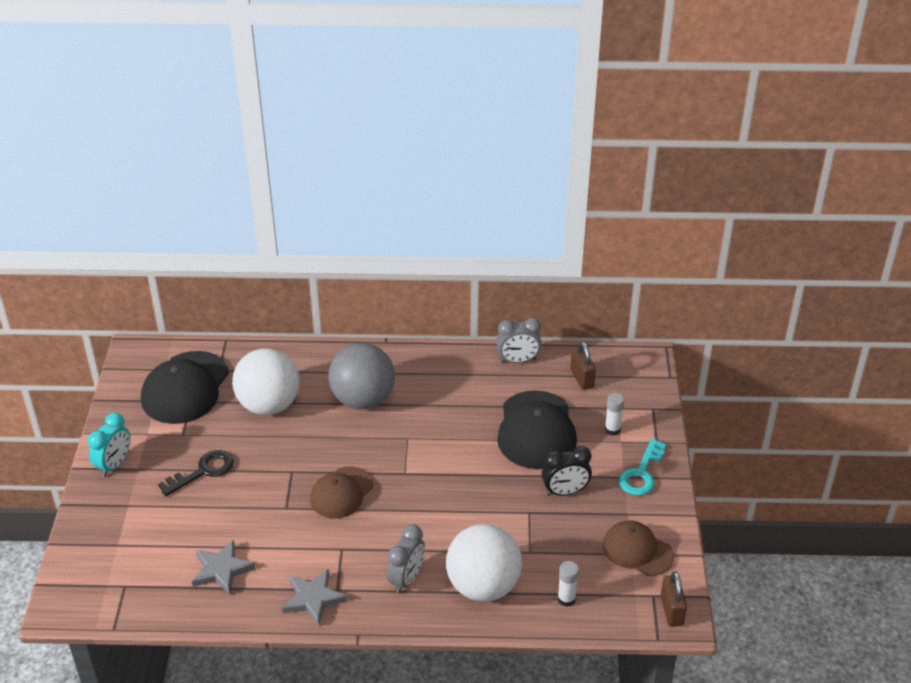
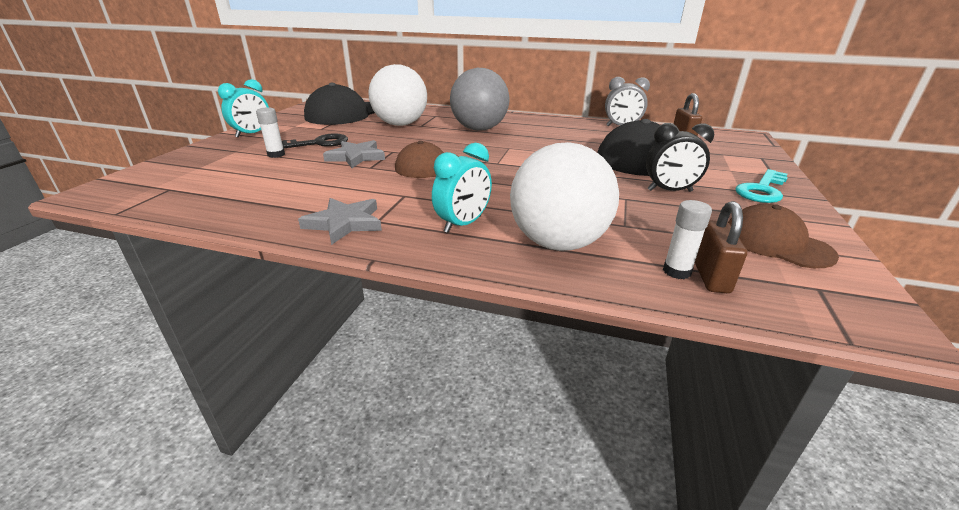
camera: 15 degrees right, 10 degrees down
grey star [192,540,255,595] -> grey star moved to [323,140,385,168]
grey clock [387,524,425,593] -> turquoise clock [432,143,492,233]
white glue stick [605,393,625,436] -> white glue stick moved to [256,107,285,158]
brown padlock [660,571,687,627] -> brown padlock moved to [695,201,747,293]

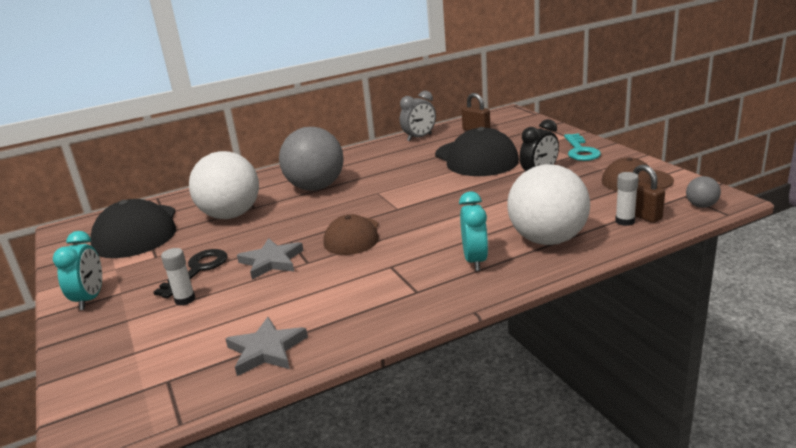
camera: 40 degrees left, 5 degrees down
grey star [298,198,382,245] -> grey star moved to [226,317,308,376]
none -> grey ball [686,176,721,208]

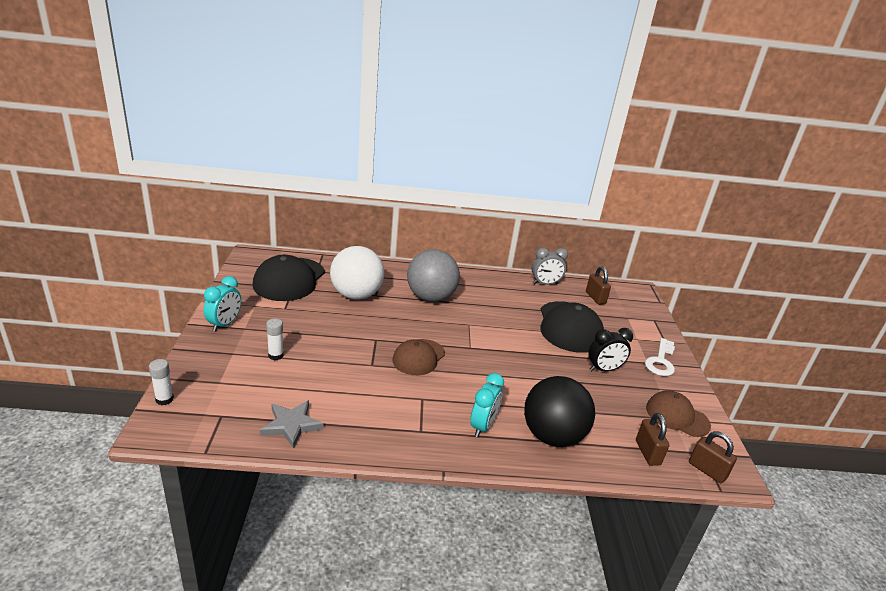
camera: 20 degrees right, 5 degrees up
black key [153,249,228,298] -> none
grey star [237,238,304,279] -> none
white ball [508,164,590,245] -> black ball [524,376,595,447]
turquoise key [564,134,601,161] -> white key [645,338,675,376]
white glue stick [615,172,639,226] -> white glue stick moved to [149,359,174,405]
grey ball [686,176,721,208] -> brown padlock [689,431,737,483]

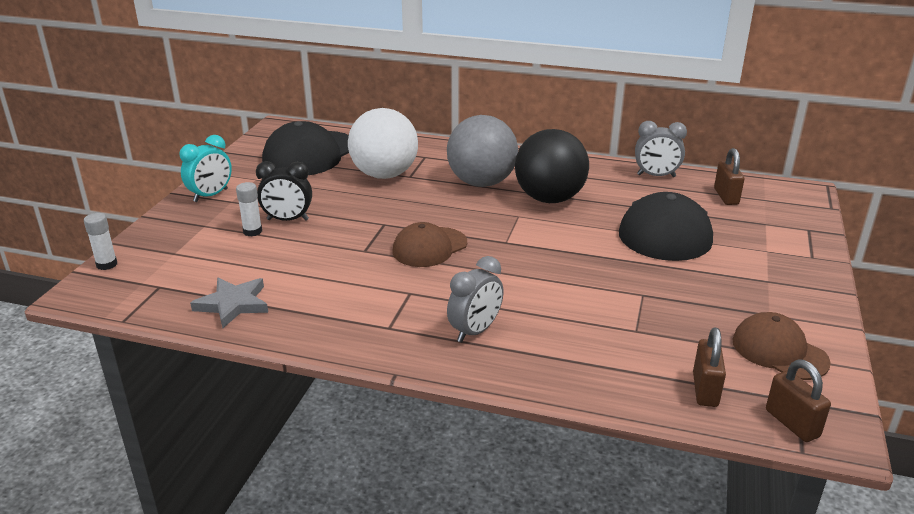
camera: 20 degrees right, 0 degrees up
turquoise clock [470,373,504,437] -> grey clock [447,256,504,342]
black ball [524,376,595,447] -> black ball moved to [515,129,589,203]
black clock [588,328,633,371] -> black clock moved to [256,161,312,221]
white key [645,338,675,376] -> none

